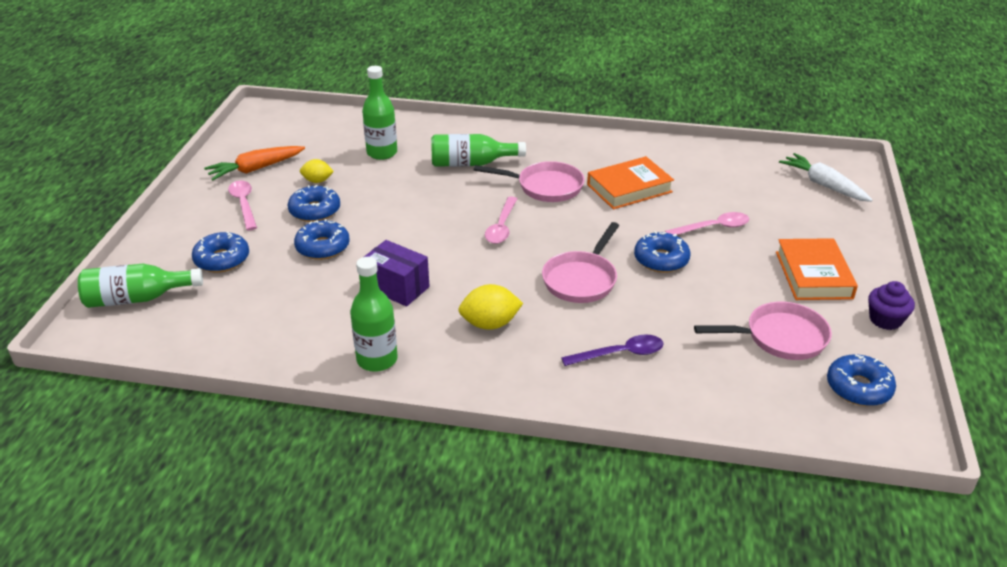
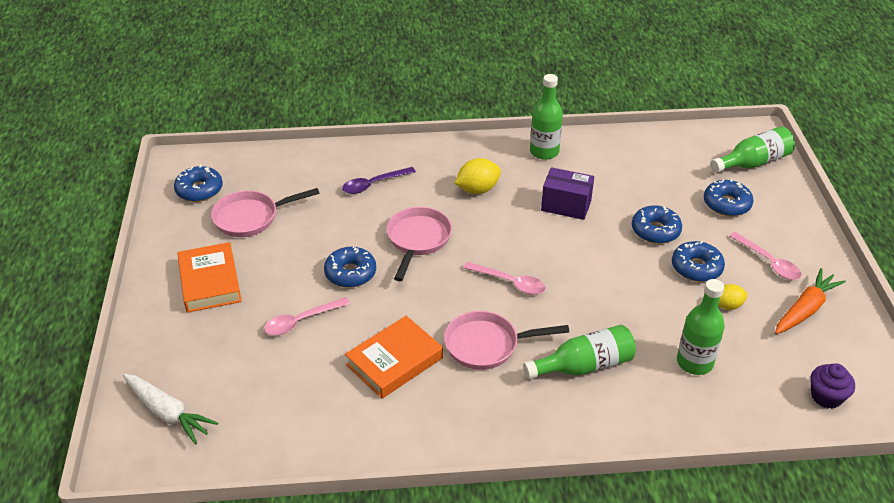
camera: 165 degrees right, 5 degrees up
pink spoon [485,197,517,244] -> pink spoon turned 120 degrees clockwise [463,262,546,295]
purple cupcake [868,281,915,330] -> purple cupcake moved to [810,363,855,409]

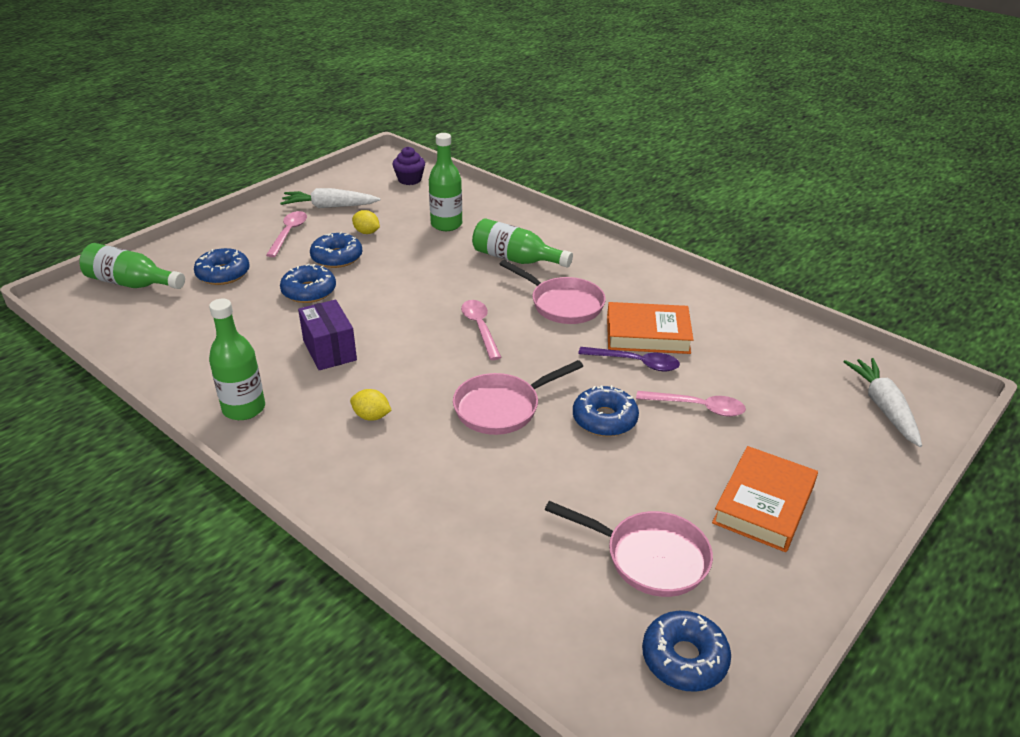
camera: 135 degrees left, 5 degrees down
purple spoon [342,167,416,194] -> purple spoon moved to [578,347,680,371]
yellow lemon [454,158,501,194] -> yellow lemon [350,389,392,421], size x0.64
orange carrot [775,268,846,334] -> white carrot [280,188,380,208]

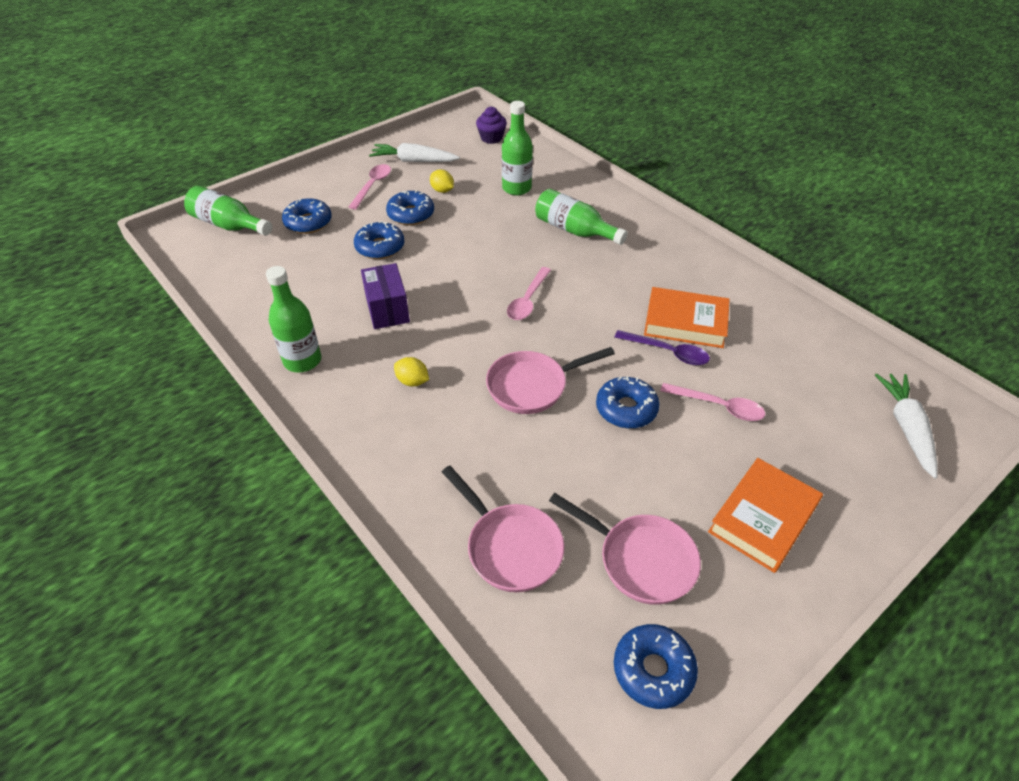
camera: 10 degrees right, 10 degrees up
pink spoon [461,300,502,360] -> pink spoon turned 150 degrees counterclockwise [507,267,551,320]
pink pan [500,260,606,324] -> pink pan moved to [442,466,565,592]

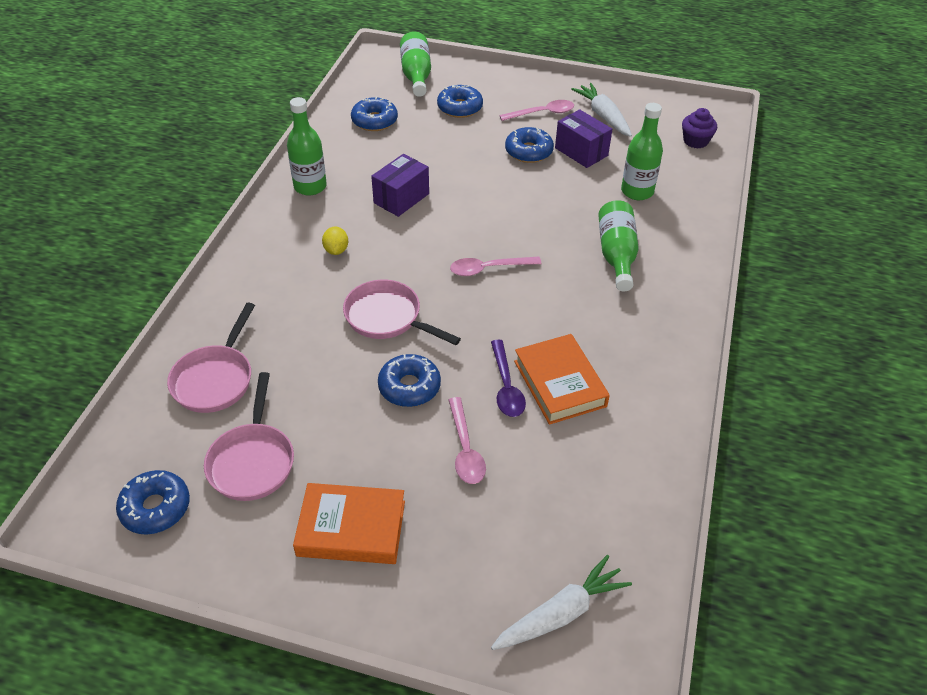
camera: 55 degrees right, 0 degrees up
blue donut [354,221,404,259] -> blue donut moved to [351,96,398,131]
yellow lemon [430,170,454,193] -> purple box [555,109,612,168]

